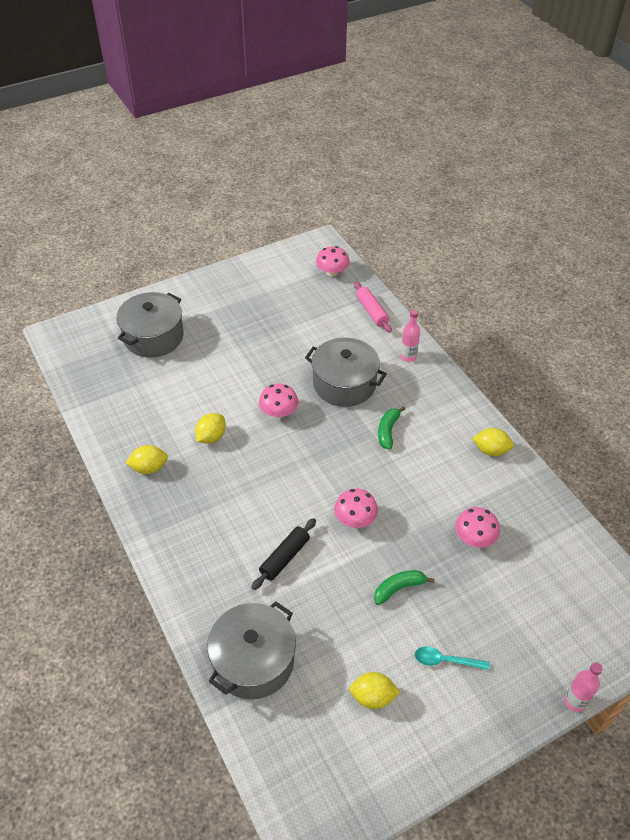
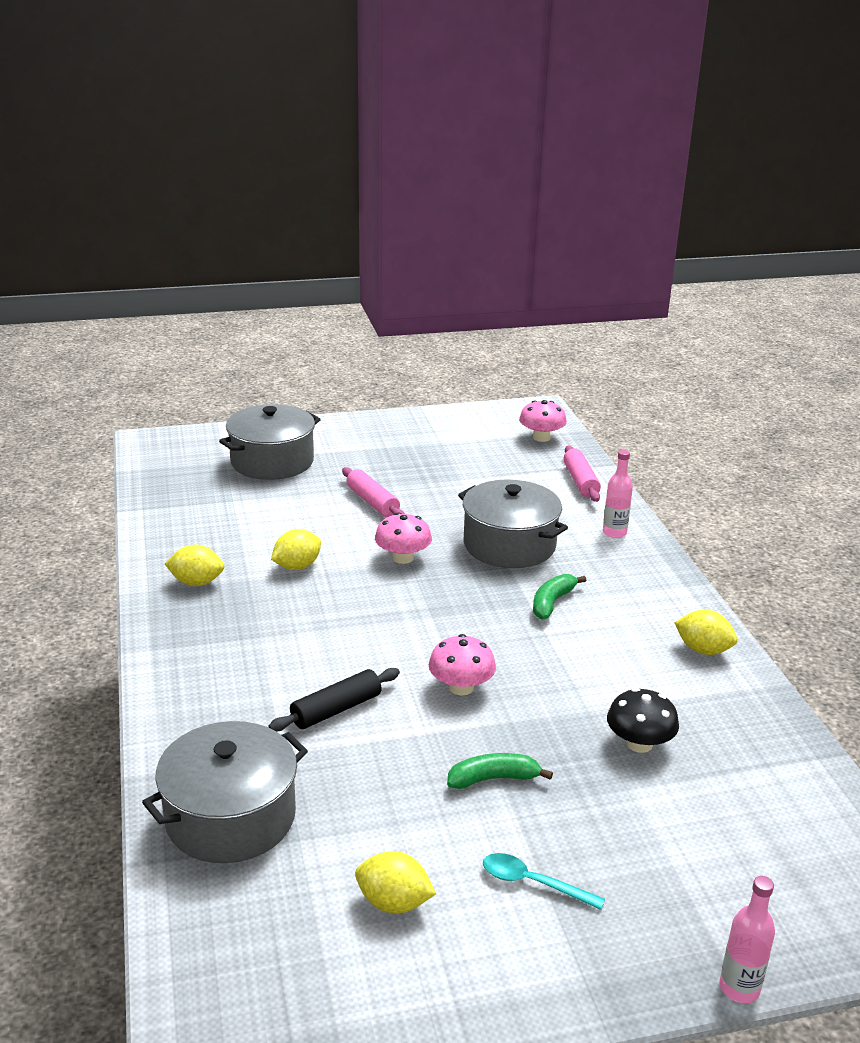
camera: 15 degrees right, 20 degrees down
pink mushroom [455,507,500,548] -> black mushroom [607,688,679,753]
none -> pink rolling pin [342,467,405,517]

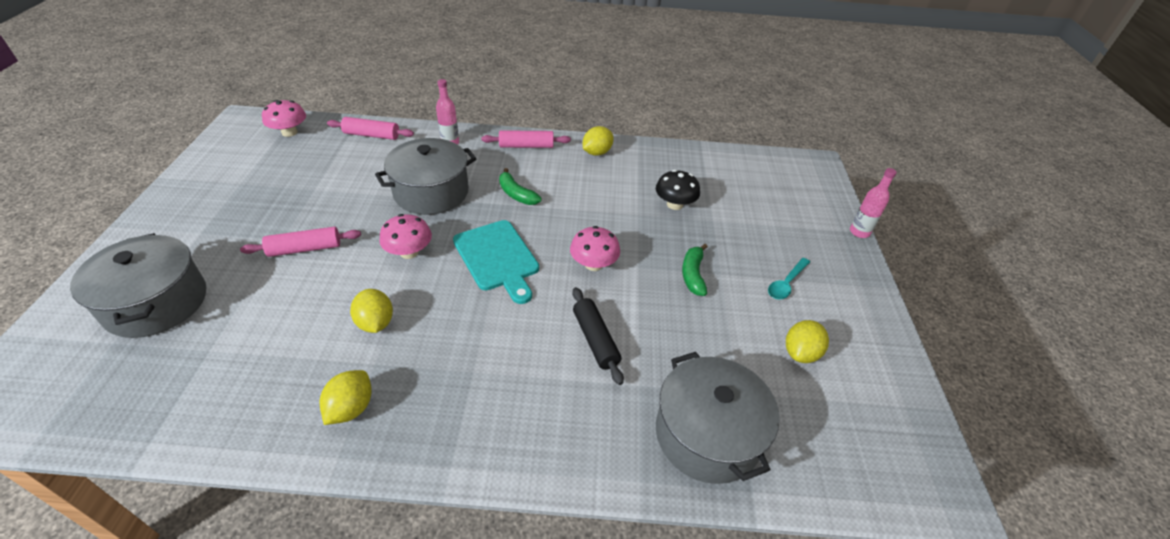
camera: 75 degrees left, 15 degrees up
none -> turquoise cutting board [453,220,539,304]
none -> pink rolling pin [481,130,571,148]

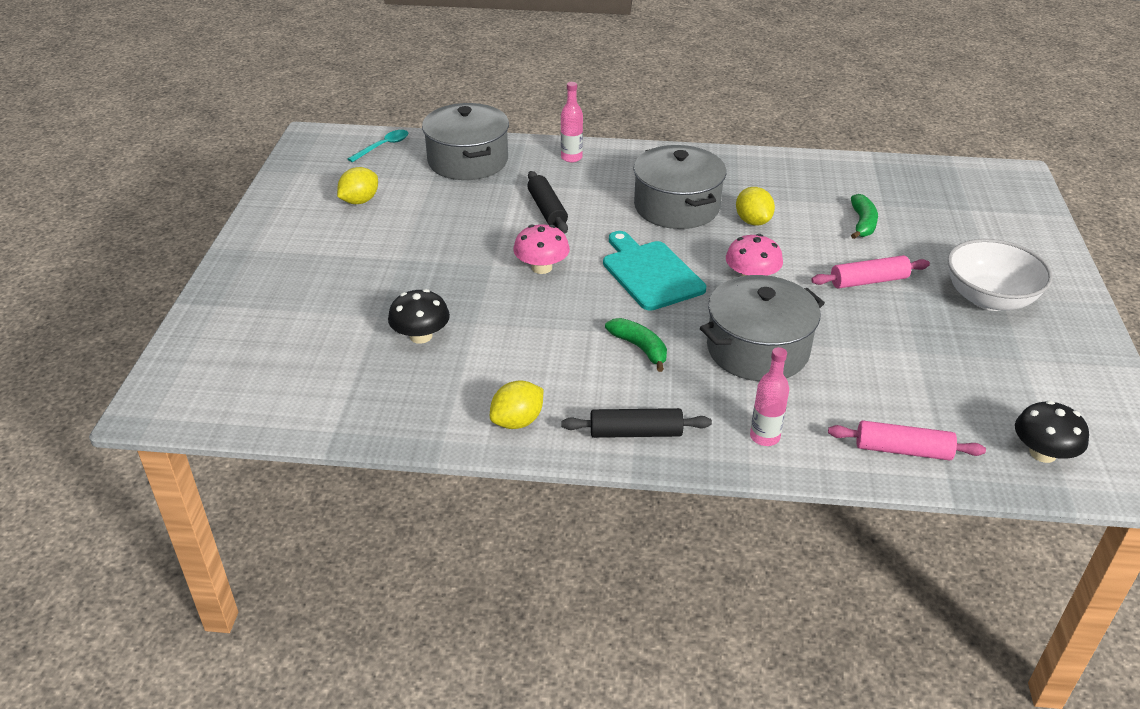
camera: 175 degrees left, 5 degrees down
grey pot [70,233,206,338] -> grey pot moved to [633,145,726,229]
pink mushroom [262,100,306,137] -> black mushroom [1015,400,1089,463]
yellow lemon [320,370,372,425] -> none
pink rolling pin [481,130,571,148] -> black rolling pin [562,408,712,438]
green banana [682,244,708,296] -> green banana moved to [851,194,878,239]
turquoise spoon [768,258,810,300] -> turquoise spoon moved to [347,130,408,162]
pink bottle [850,168,897,238] -> pink bottle moved to [561,82,583,162]
none -> white bowl [948,239,1053,311]

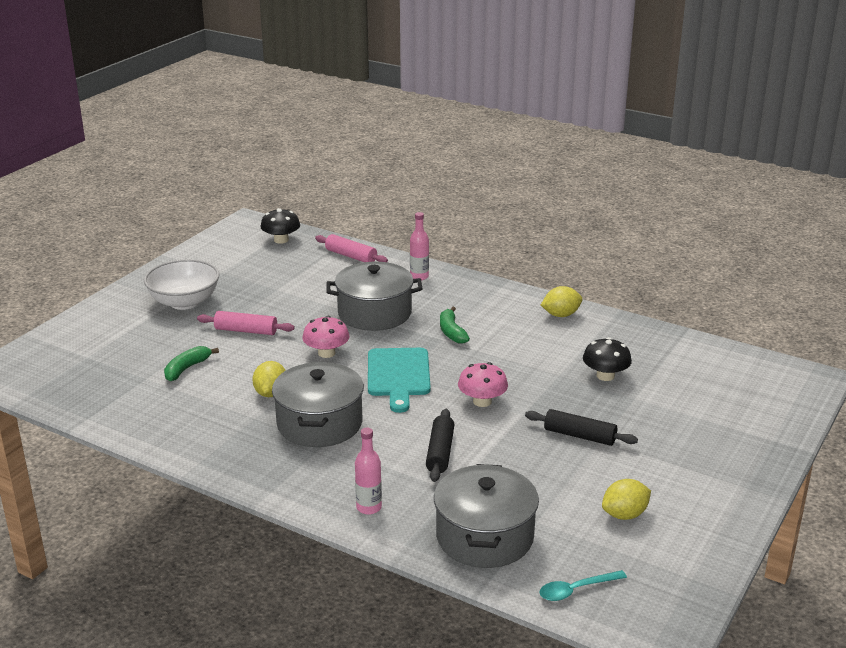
camera: 155 degrees left, 10 degrees down
black rolling pin [562,408,712,438] -> black rolling pin moved to [525,409,638,446]

